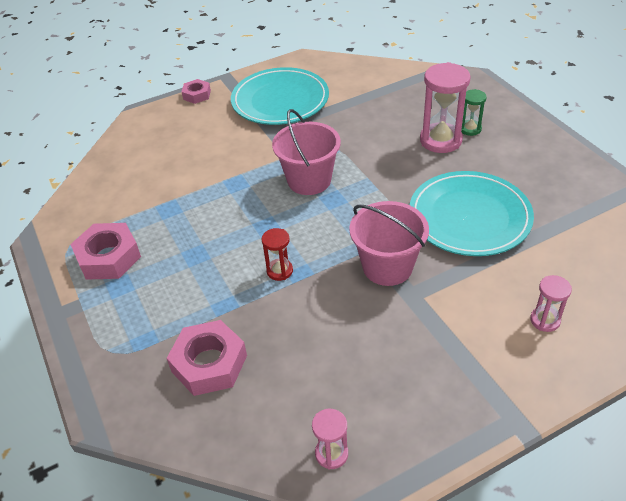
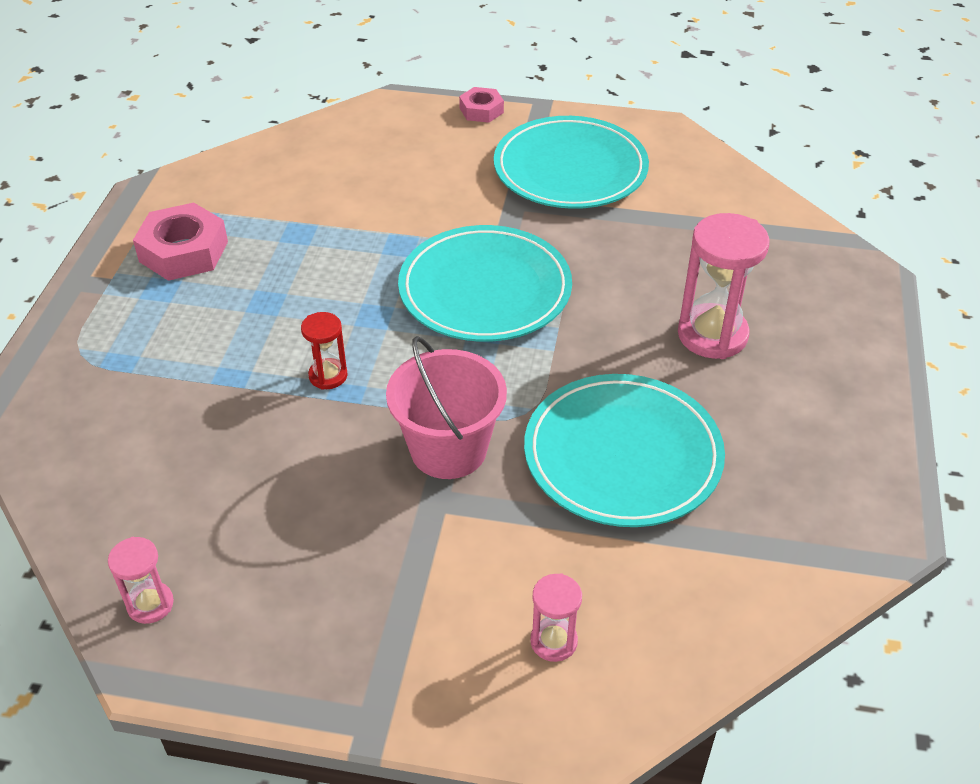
camera: 35 degrees right, 0 degrees up
pink nut [166,320,247,396] -> none
pink bucket [272,109,341,195] -> turquoise plate [398,225,572,342]
green hourglass [461,89,487,136] -> none

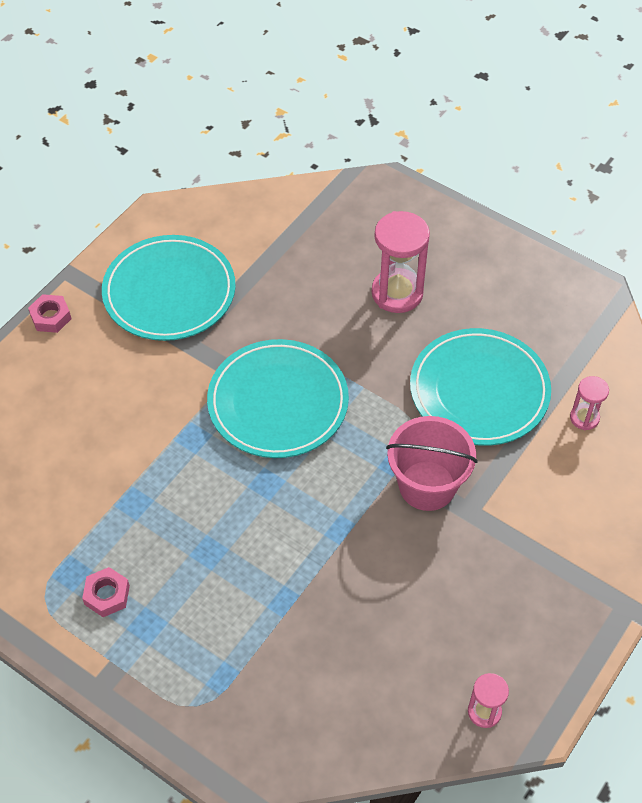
camera: 65 degrees left, 10 degrees up
pink nut [133,203,228,281] -> pink nut [82,567,130,617], size x0.58
red hourglass [301,312,348,390] -> none
pink hourglass [530,573,582,662] -> pink hourglass moved to [570,376,609,430]

